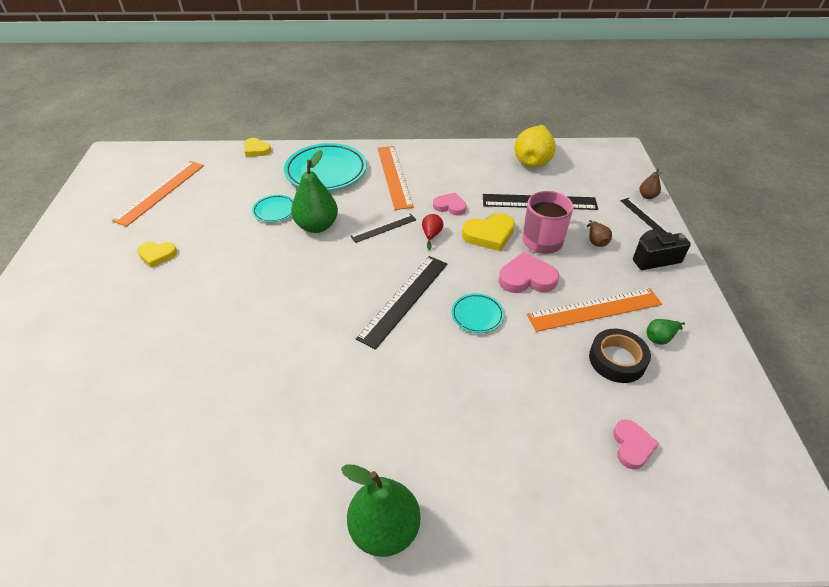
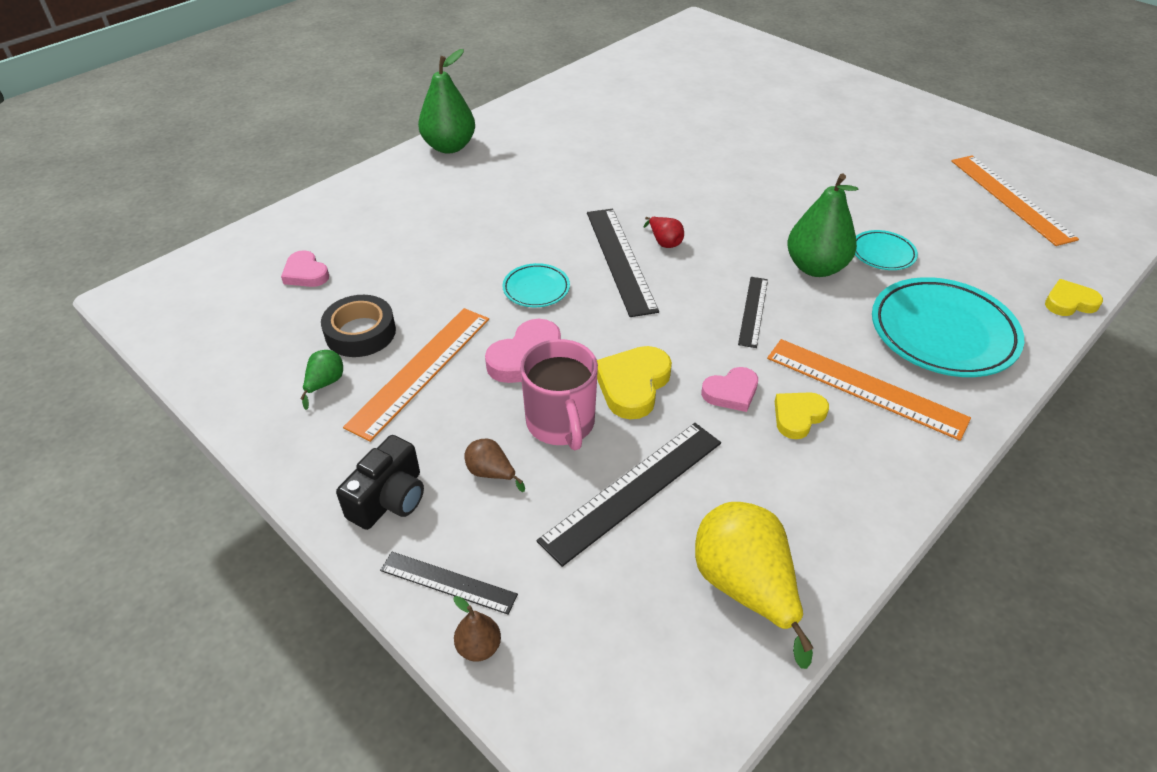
camera: 135 degrees right, 0 degrees up
yellow heart [137,242,177,268] -> yellow heart moved to [775,392,829,439]
red pear [422,214,443,250] -> red pear moved to [643,217,684,248]

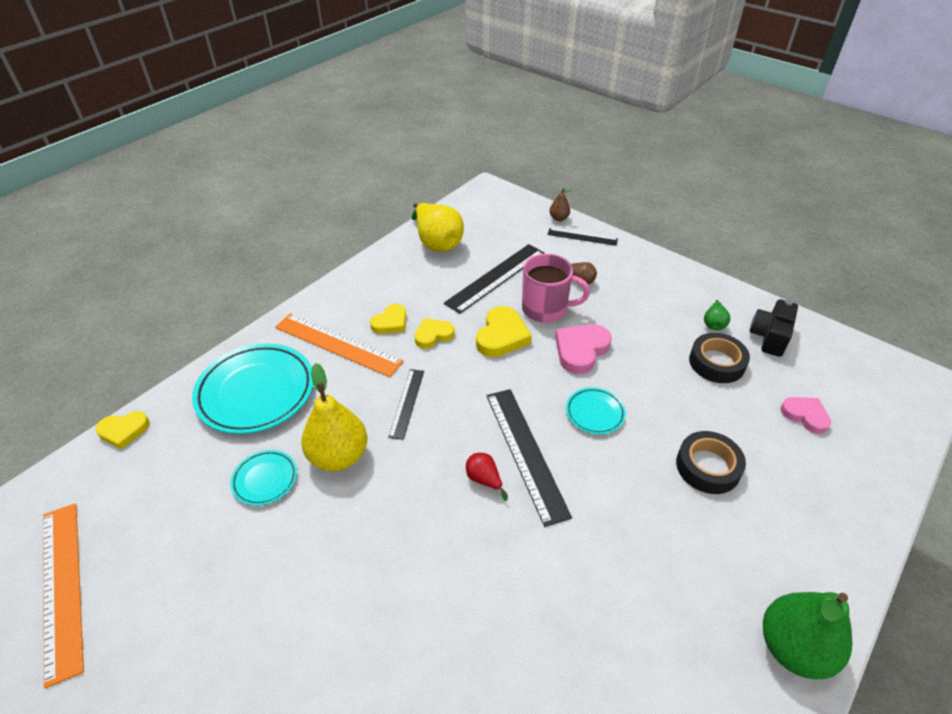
camera: 175 degrees right, 0 degrees up
black camera [336,435,424,530] -> black camera moved to [750,299,798,357]
orange ruler [343,308,489,442] -> none
pink mug [520,339,598,450] -> pink mug turned 120 degrees clockwise [522,254,590,323]
pink heart [701,367,758,412] -> yellow heart [414,318,455,349]
green pear [787,173,858,277] -> yellow pear [301,363,367,471]
none -> black tape [676,431,746,494]

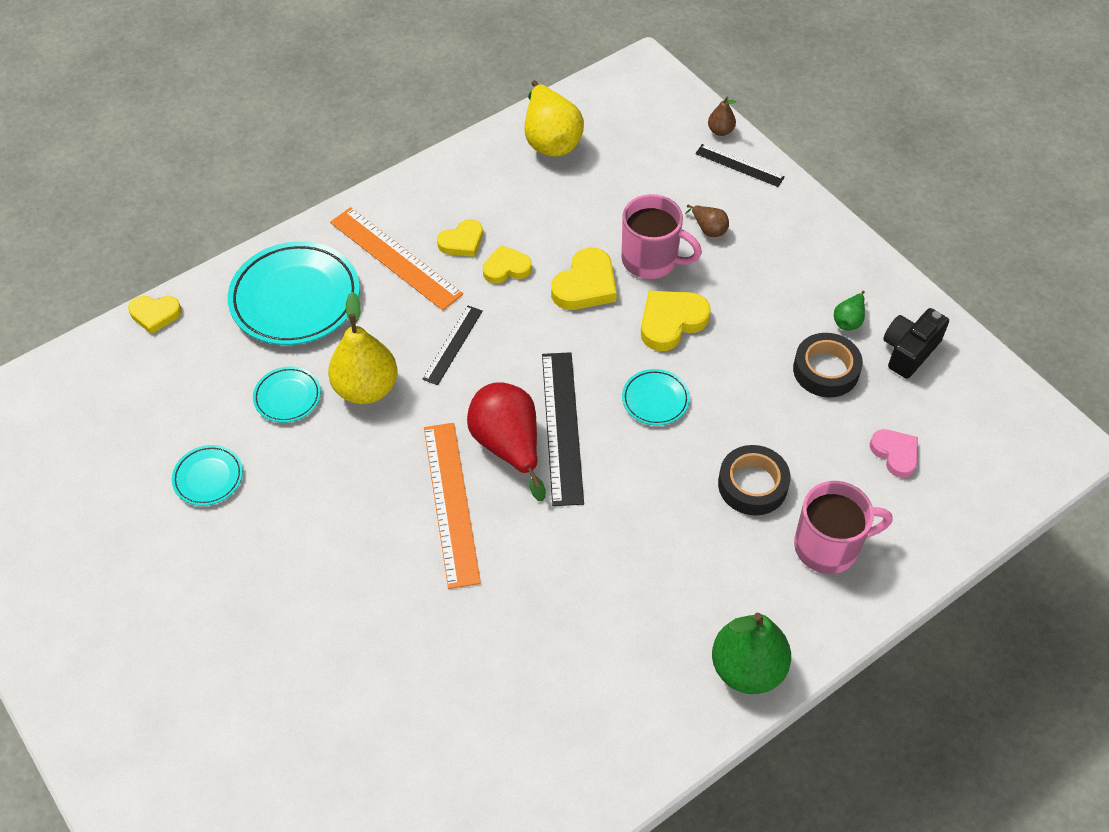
camera: 15 degrees right, 10 degrees up
orange ruler [43,503,84,688] -> orange ruler moved to [424,423,481,589]
black ruler [444,244,544,314] -> none
red pear [466,453,508,501] -> red pear [467,382,546,501], size x2.12
pink heart [555,324,612,374] -> yellow heart [641,291,711,351]
none -> turquoise plate [172,445,243,506]
none -> pink mug [794,481,893,574]

